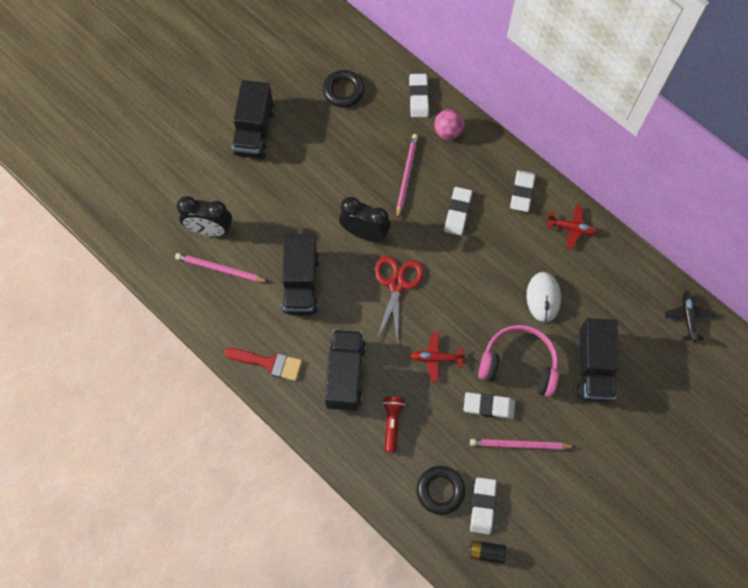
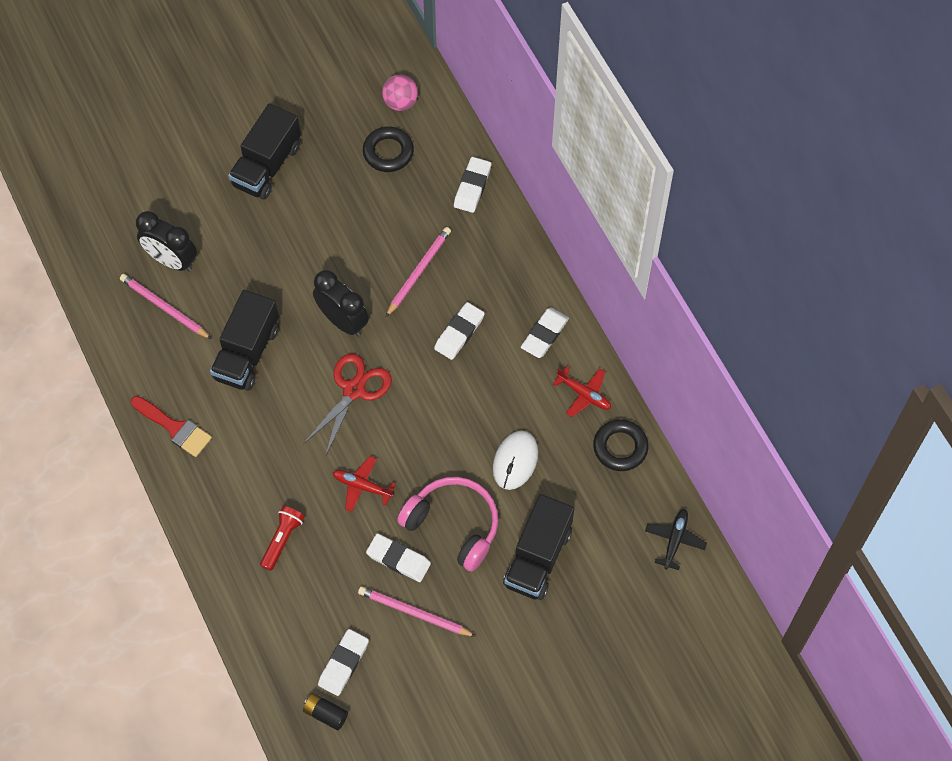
camera: 20 degrees right, 5 degrees down
black truck [324,330,366,411] -> none
black ring [417,466,465,515] -> black ring moved to [593,419,648,471]
pink ball [434,109,465,140] -> pink ball moved to [382,74,418,111]

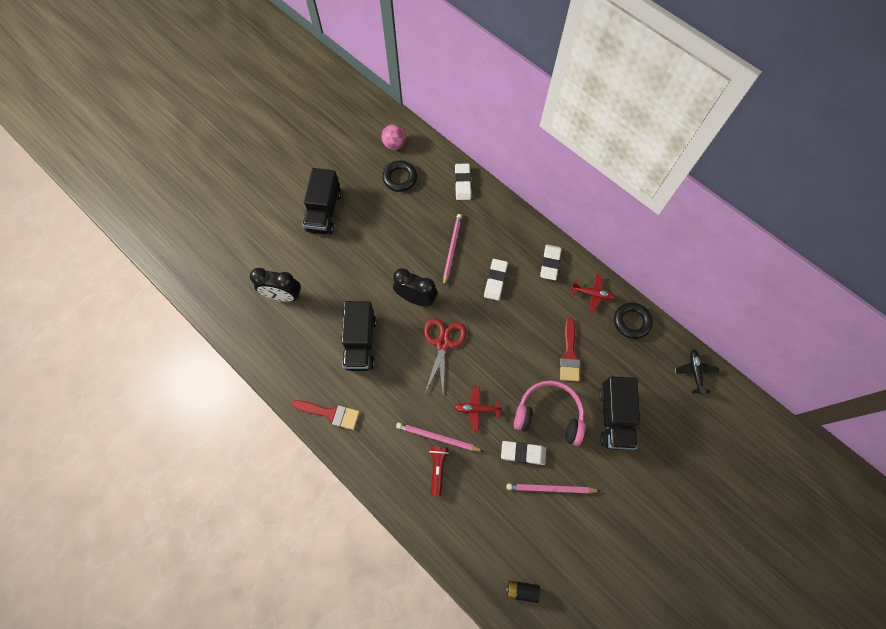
camera: 20 degrees left, 5 degrees up
pink pencil [120,274,212,339] -> pink pencil moved to [396,422,483,452]
white eraser [318,629,369,696] -> none
white mouse [493,431,538,490] -> red brush [560,318,580,381]

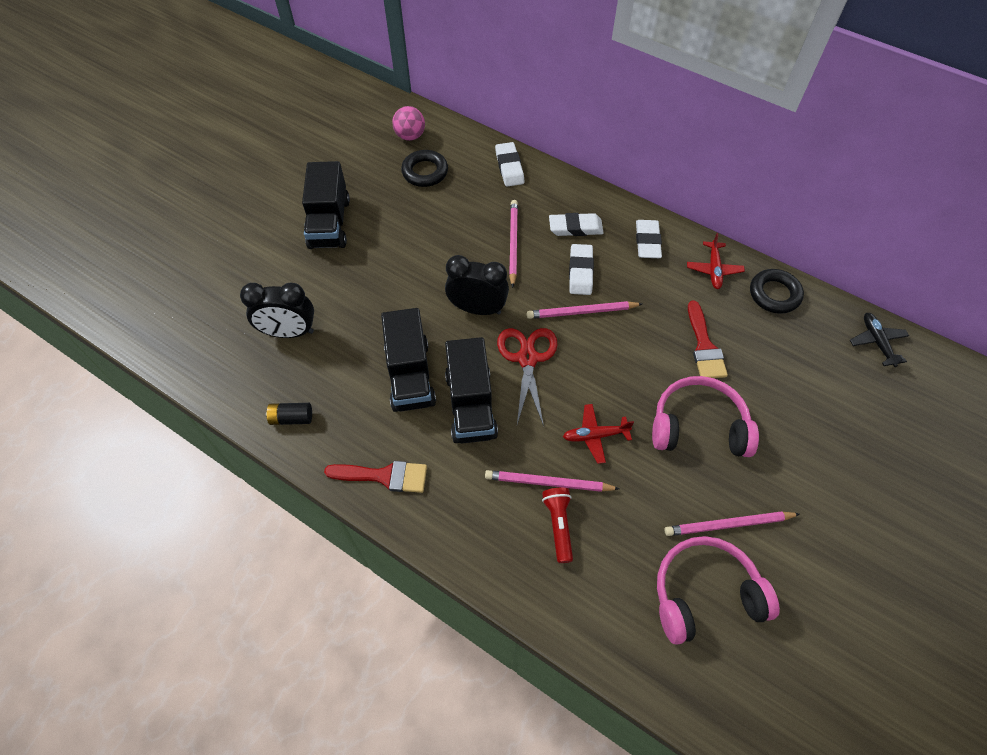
camera: 10 degrees left, 10 degrees down
white eraser [501,441,546,465] -> white eraser moved to [549,213,604,236]
black battery [505,580,540,603] -> black battery moved to [266,403,312,425]
red plane [571,274,616,313] -> red plane turned 90 degrees clockwise [687,233,745,289]
black truck [599,376,640,450] -> black truck moved to [445,337,498,443]
none -> pink pencil [527,301,642,319]
none -> pink headphones [657,536,780,645]

